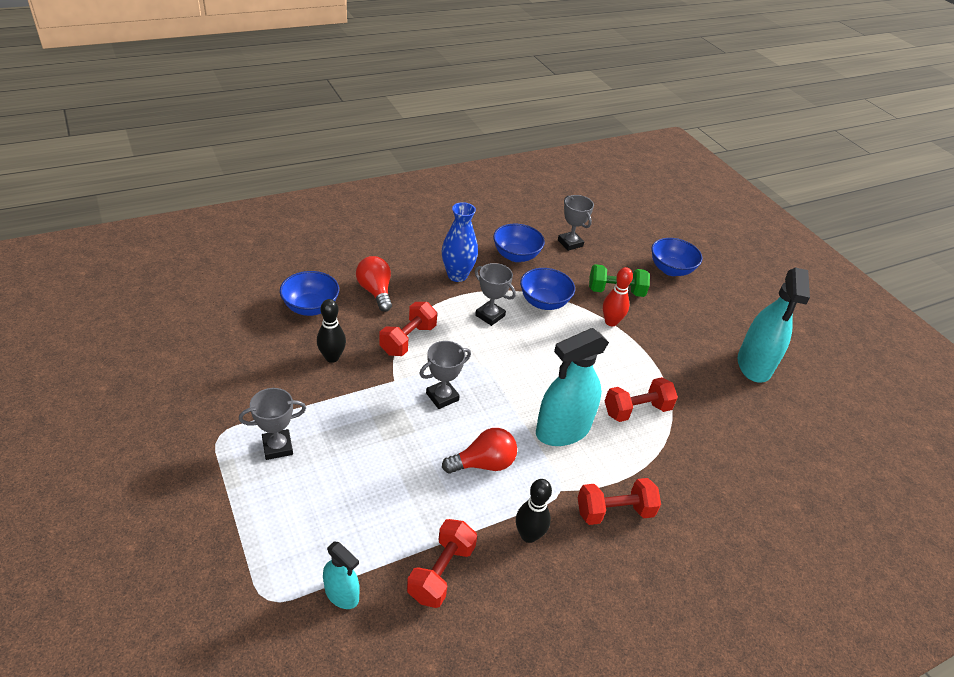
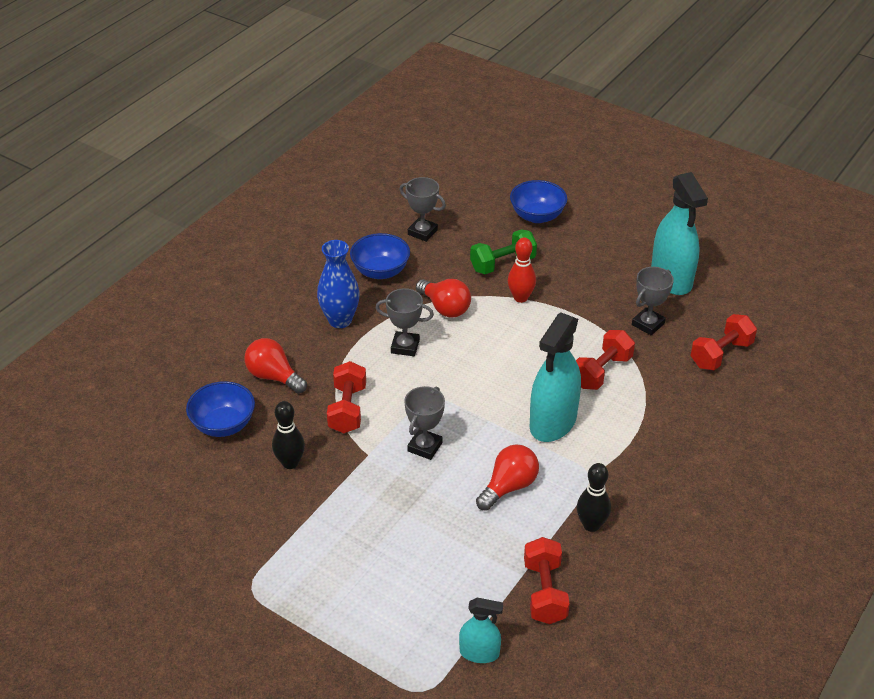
camera: 25 degrees left, 0 degrees up
grey trophy [239,388,306,460] -> grey trophy moved to [632,267,674,335]
blue bowl [520,268,575,310] -> red light bulb [416,279,471,318]
red dumbbell [578,478,661,525] -> red dumbbell moved to [691,314,757,370]

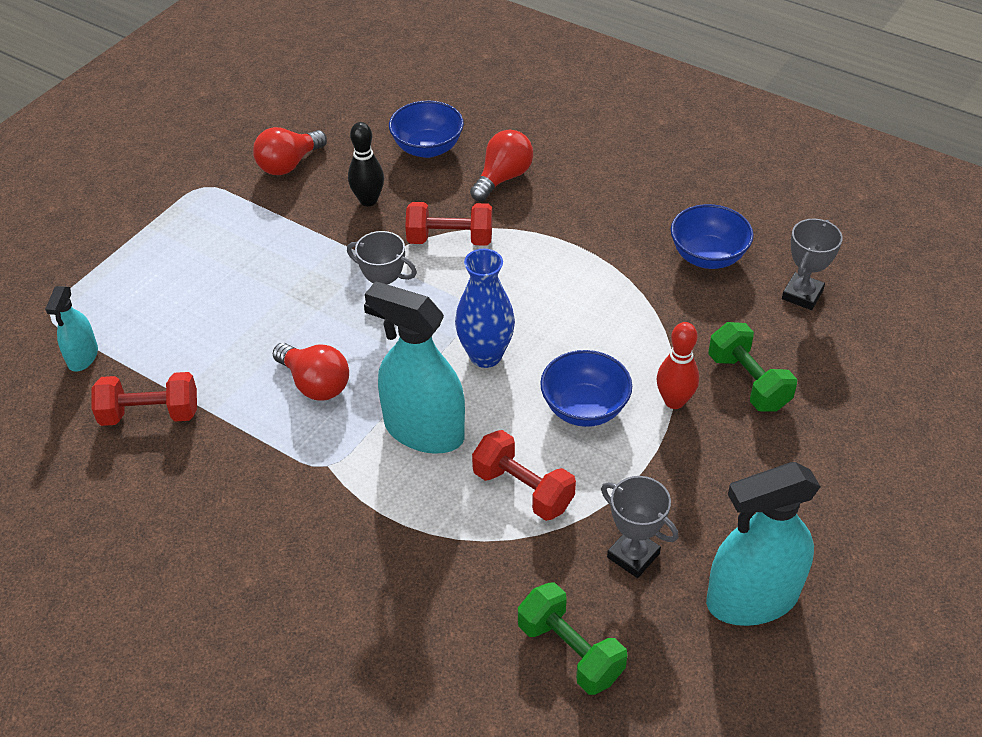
camera: 90 degrees right, 5 degrees up
blue vase [317,240,360,328] -> blue vase moved to [455,249,515,368]
grey trophy [376,288,434,356] -> none
red light bulb [416,279,471,318] -> red light bulb moved to [253,127,327,175]
blue bowl [510,180,567,223] -> blue bowl moved to [540,350,632,427]
black bowling pin [577,463,611,532] -> none
red dumbbell [691,314,757,370] -> green dumbbell [518,583,627,695]

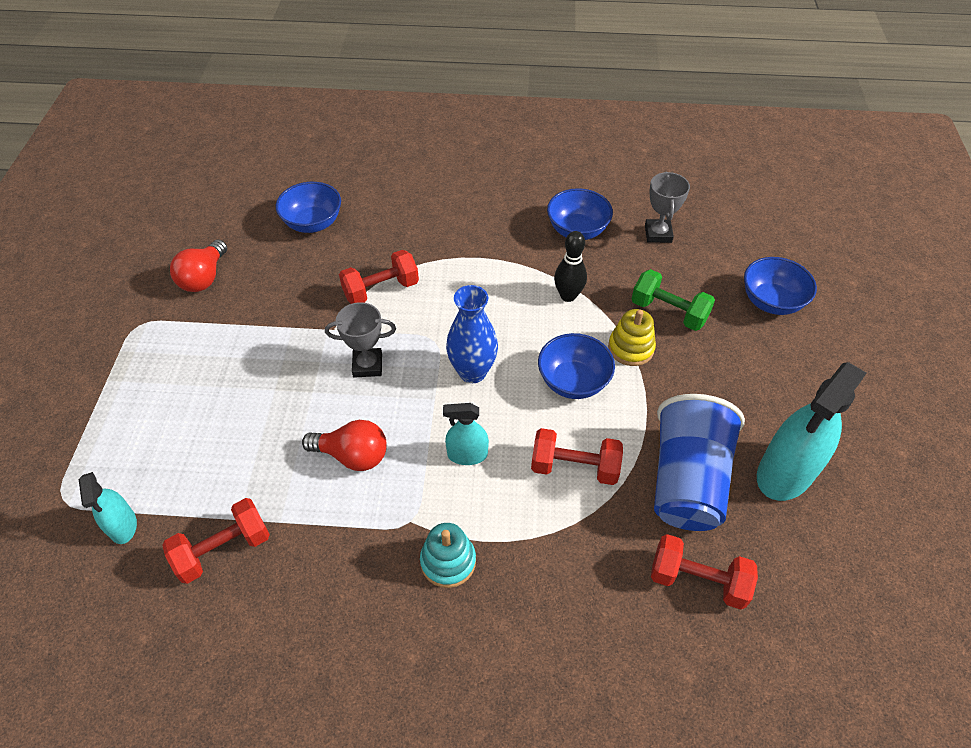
camera: 30 degrees left, 5 degrees up
black bowling pin [348,122,384,206] -> black bowling pin moved to [554,231,587,302]
turquoise spray bottle [365,281,465,454] -> turquoise spray bottle [443,403,489,465], size x0.53
red light bulb [470,130,533,201] -> none
green dumbbell [518,583,627,695] -> red dumbbell [651,534,758,610]
grey trophy [601,476,679,578] -> blue cup [654,394,745,531]
red bowling pin [657,322,699,409] -> yellow stacking toy [608,309,656,366]
none -> turquoise stacking toy [420,523,476,588]
none -> blue bowl [744,257,817,315]

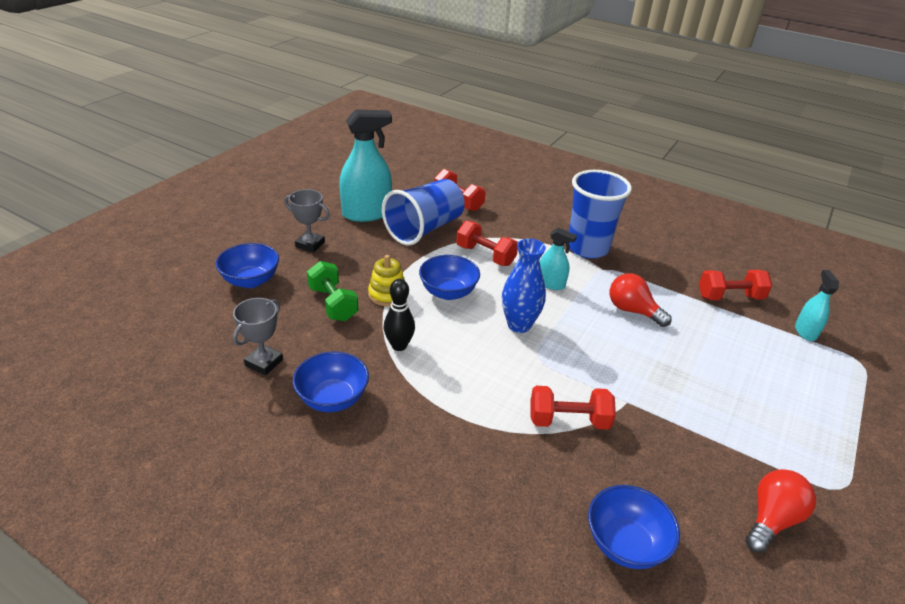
camera: 155 degrees left, 15 degrees down
grey trophy [325,302,396,378] -> grey trophy moved to [284,189,330,253]
turquoise stacking toy [420,523,476,588] -> blue cup [569,170,632,259]

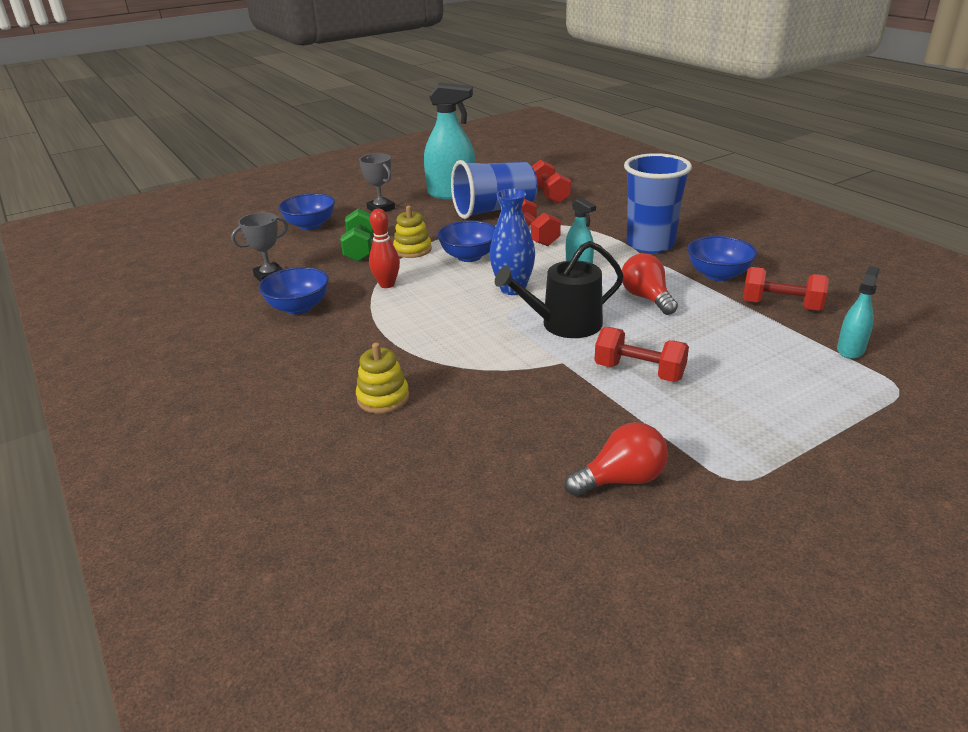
camera: 30 degrees right, 5 degrees down
black bowling pin [384,279,415,351] -> red bowling pin [369,209,400,288]
red dumbbell [530,386,616,430] -> red dumbbell moved to [595,327,689,382]
blue bowl [588,485,680,569] -> blue bowl moved to [687,236,757,281]
none -> yellow stacking toy [356,342,409,413]
none -> black watering can [495,241,624,338]

